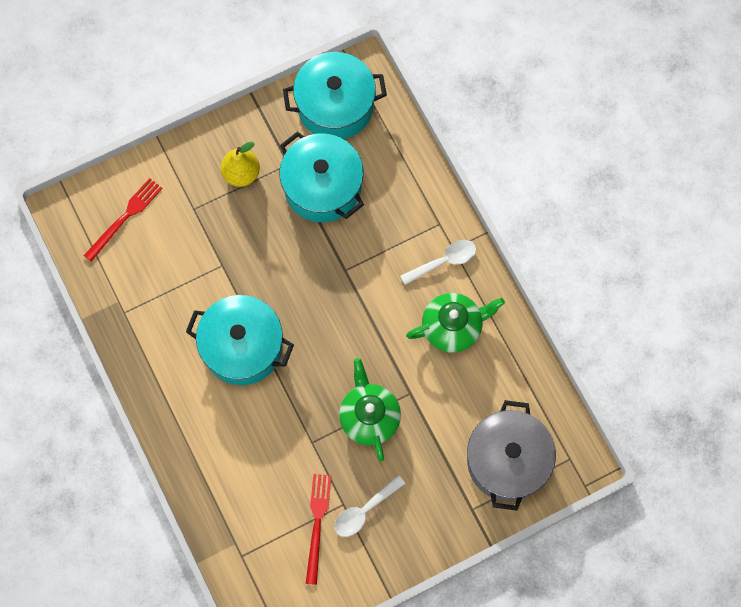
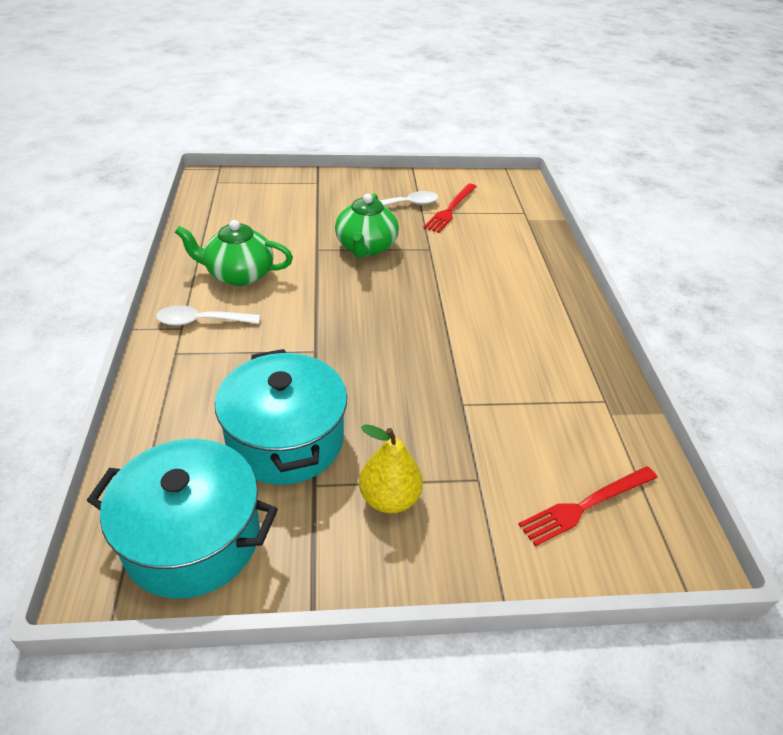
camera: 160 degrees left, 30 degrees down
turquoise pot [186,295,294,385] -> none
grey pot [467,400,556,511] -> none

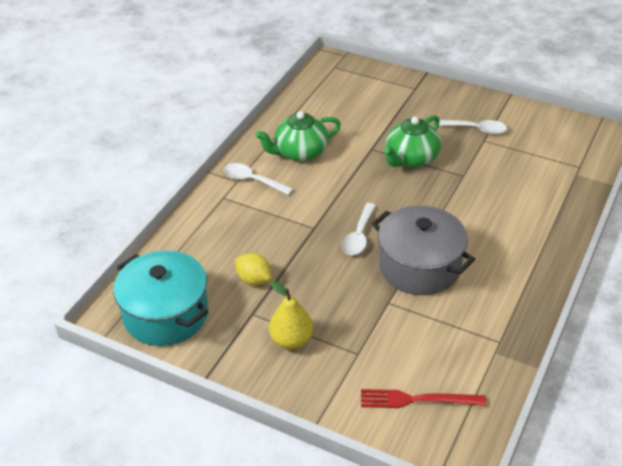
camera: 35 degrees right, 0 degrees up
green teapot [175,220,293,286] -> green teapot turned 60 degrees counterclockwise [255,111,341,162]
turquoise pot [215,349,347,485] -> yellow lemon [235,253,271,285]
red fork [423,184,477,233] -> none
none -> white spoon [342,203,376,255]
none -> grey pot [372,206,475,295]

